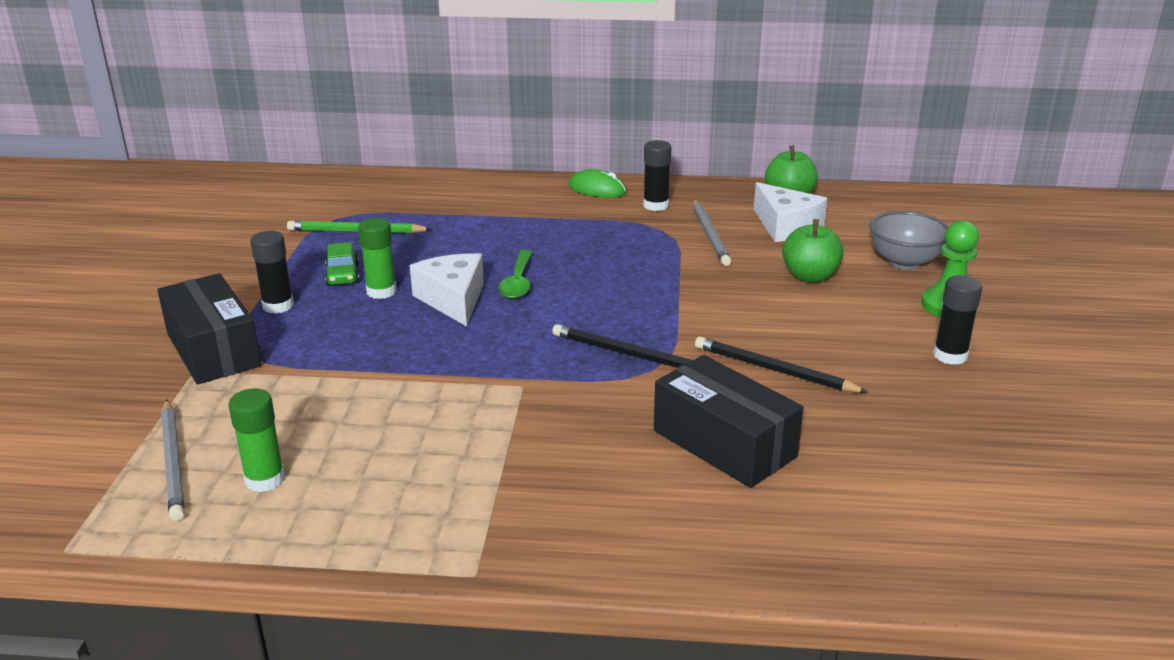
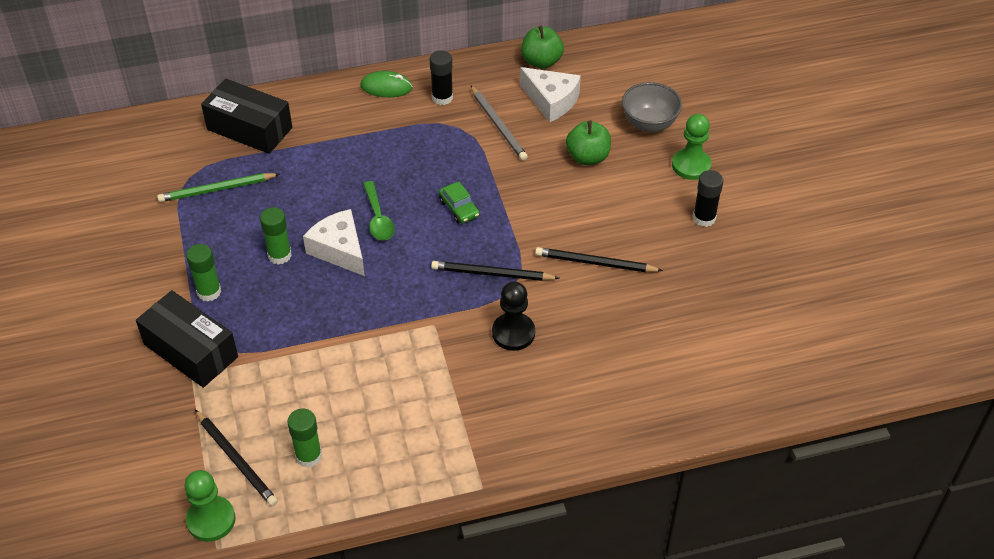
camera: 20 degrees left, 20 degrees up
grey pencil [161,400,185,521] -> black pencil [195,410,278,506]
black glue stick [250,231,294,314] -> green glue stick [186,244,221,301]
green car [325,242,359,286] -> green car moved to [439,182,480,223]
black box [654,355,804,488] -> black box moved to [201,79,292,154]
none -> green pawn [185,470,236,542]
none -> black pawn [492,282,535,351]

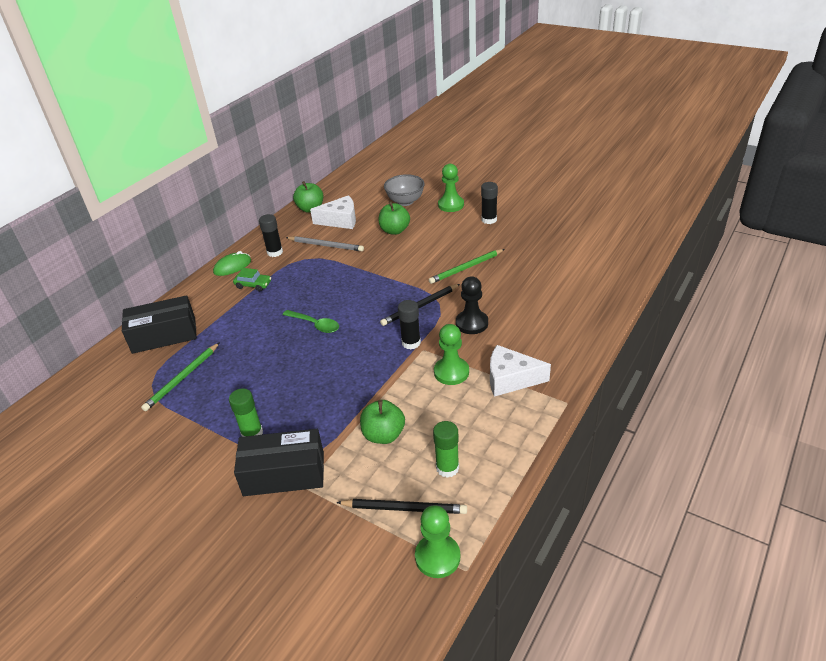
camera: 40 degrees left, 10 degrees down
green glue stick [260,207,292,265] -> none
white cheese [303,209,365,276] -> white cheese moved to [490,345,551,397]
green car [439,182,480,223] -> green car moved to [233,268,271,292]
black pencil [535,247,663,272] -> green pencil [429,249,504,284]
none -> green apple [360,400,405,444]
none -> black glue stick [398,300,421,350]
none -> green pawn [434,324,469,385]

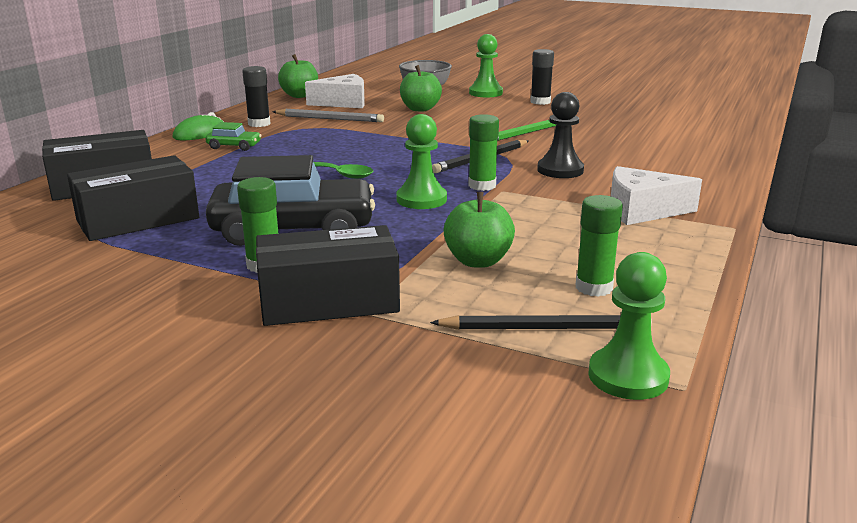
camera: 10 degrees left, 15 degrees down
green pencil [141,342,220,411] -> black box [67,155,199,241]
black glue stick [398,300,421,350] -> green glue stick [468,114,499,191]
green pawn [434,324,469,385] -> green pawn moved to [396,114,447,209]
none -> black car [206,155,375,246]

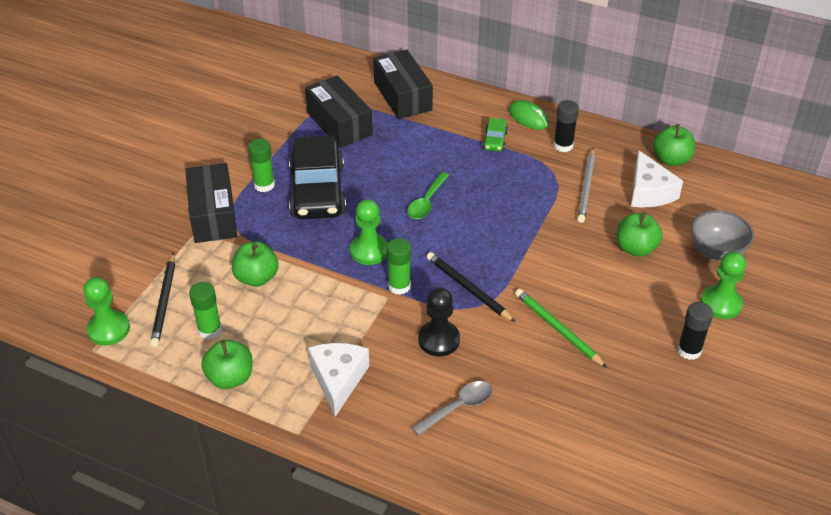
camera: 90 degrees right, 20 degrees up
none -> green apple [201,340,252,389]
none -> grey spoon [411,381,492,436]

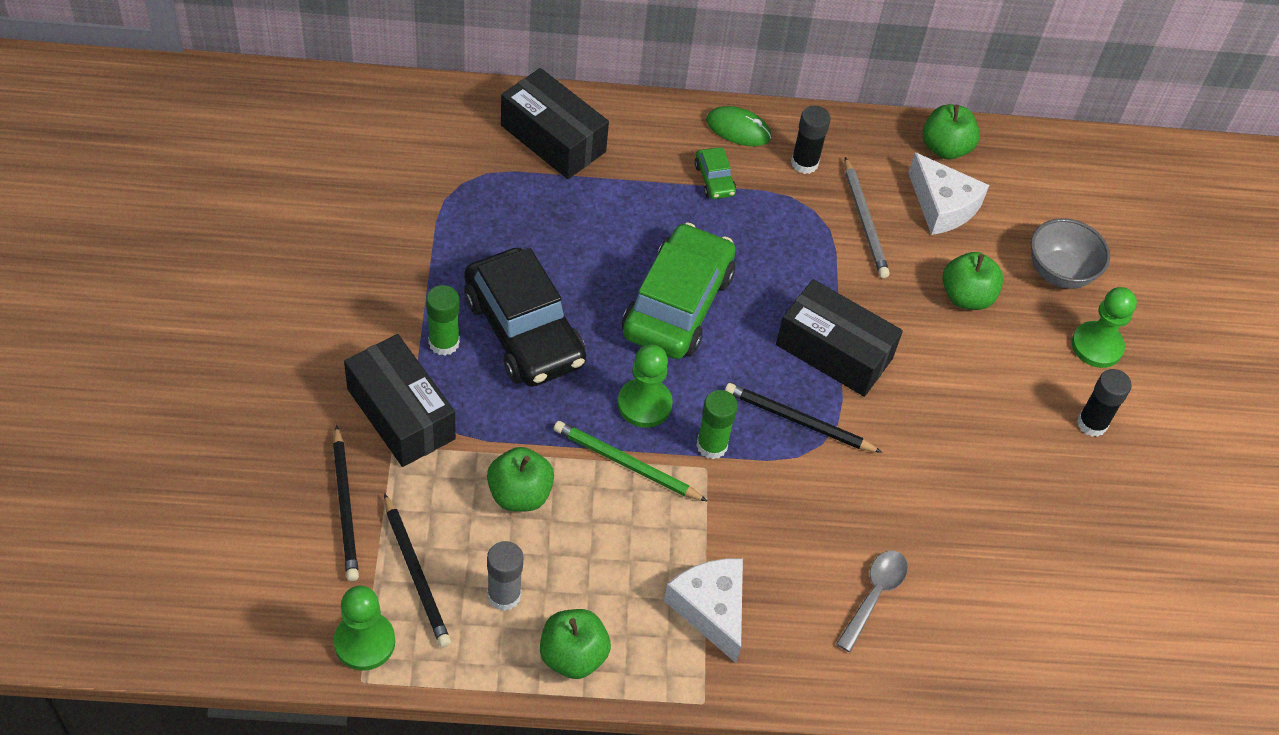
camera: 30 degrees left, 10 degrees up
green glue stick [189,282,222,339] -> grey glue stick [487,541,523,611]
black box [305,75,373,148] -> black box moved to [776,279,903,397]
green spoon [407,172,449,219] -> green car [622,223,736,359]
black pawn [418,288,460,356] -> none
green pencil [515,289,607,368] -> green pencil moved to [554,421,708,502]
none -> black pencil [333,425,359,581]

